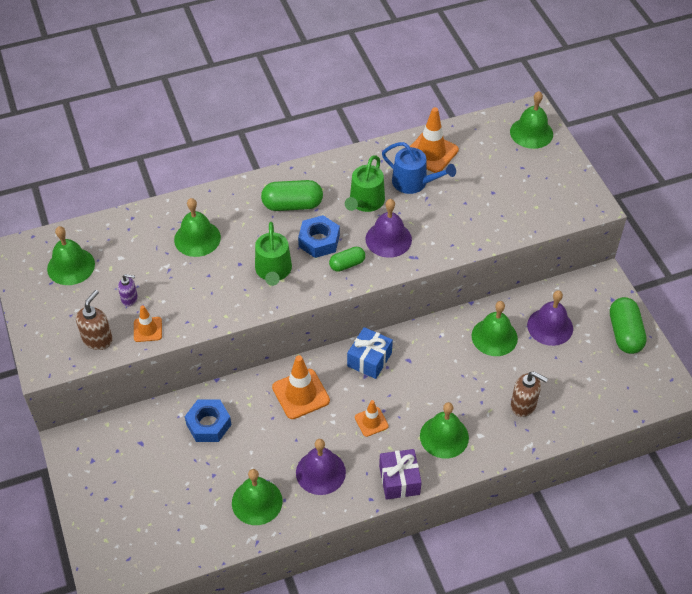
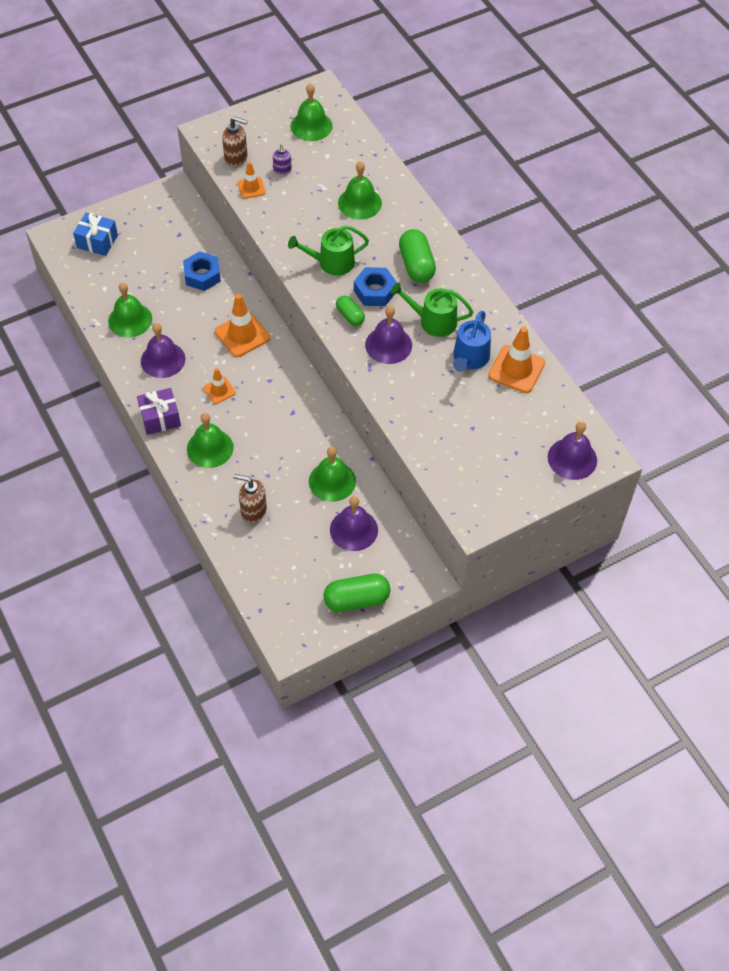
camera: 80 degrees right, 5 degrees up
blue gift [347,327,393,379] -> blue gift moved to [73,213,118,256]
green bell [510,91,553,149] -> purple bell [548,421,597,480]
brown soap dispenser [511,372,548,417] -> brown soap dispenser turned 90 degrees clockwise [233,474,267,523]

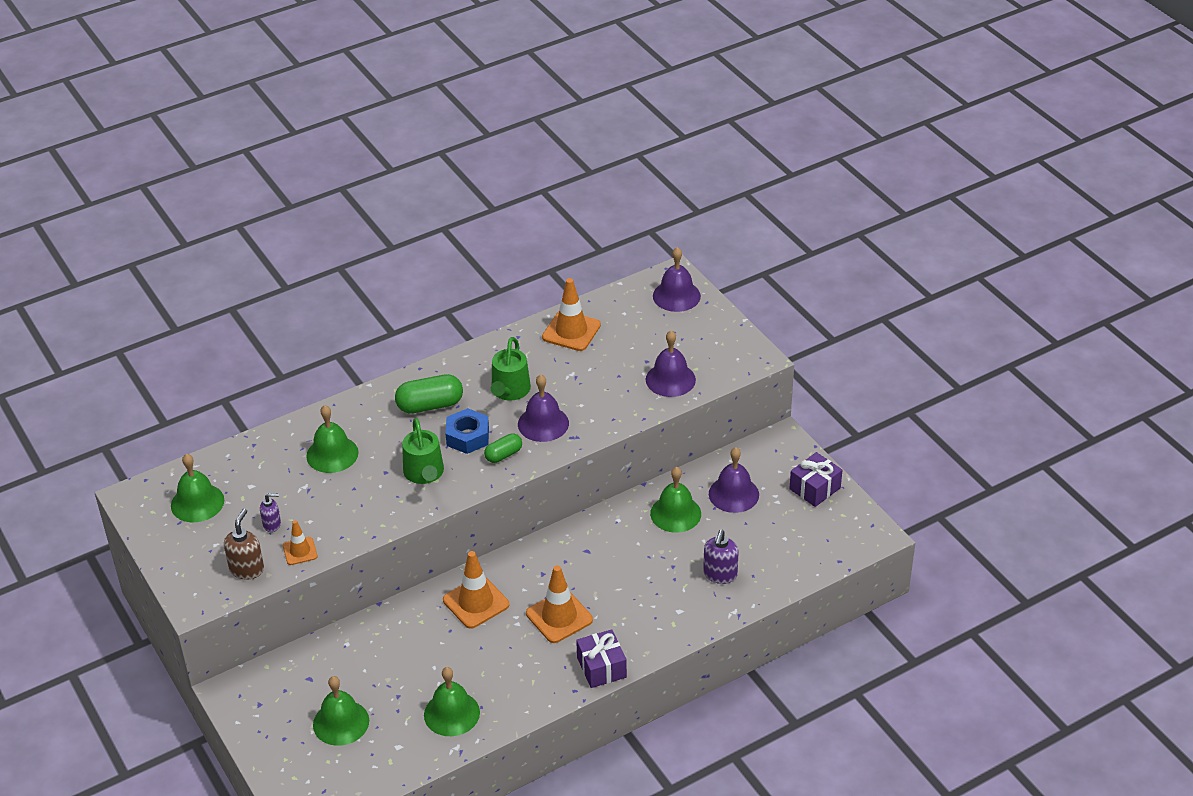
camera: 90 degrees left, 15 degrees down
blue gift [73,213,118,256] -> none
purple bell [141,323,185,378] -> purple bell moved to [646,331,696,397]
blue nut [183,251,221,291] -> none
green bell [187,413,233,468] -> green bell moved to [313,676,369,746]
orange traffic cone [203,368,236,404] -> orange traffic cone [526,565,593,643], size x1.73
brown soap dispenser [233,474,267,523] -> purple soap dispenser [703,530,739,584]
green capsule [324,574,391,612] -> purple gift [789,452,842,507]
blue watering can [453,311,491,372] -> none

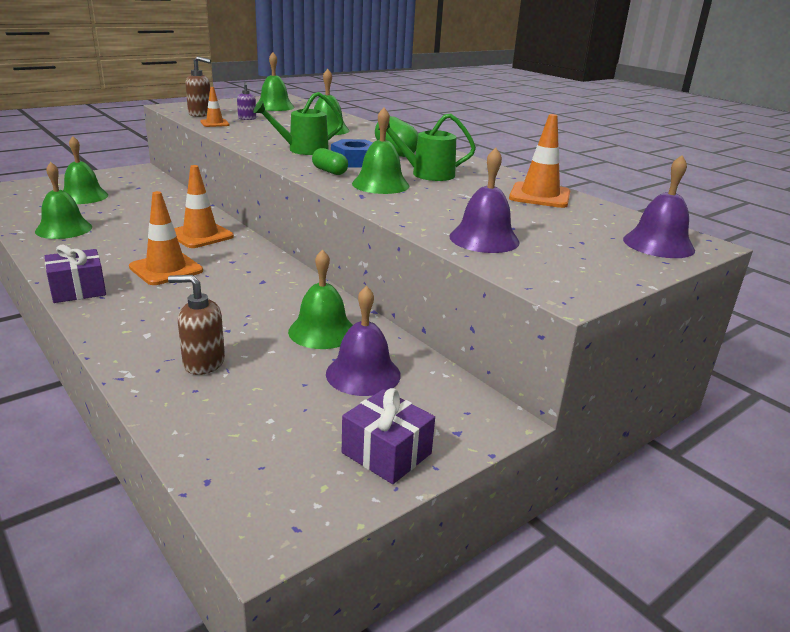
camera: 80 degrees right, 15 degrees down
purple bell [518,375,569,442] -> green bell [352,107,409,194]
purple soap dispenser [703,530,739,584] -> brown soap dispenser [168,275,225,375]

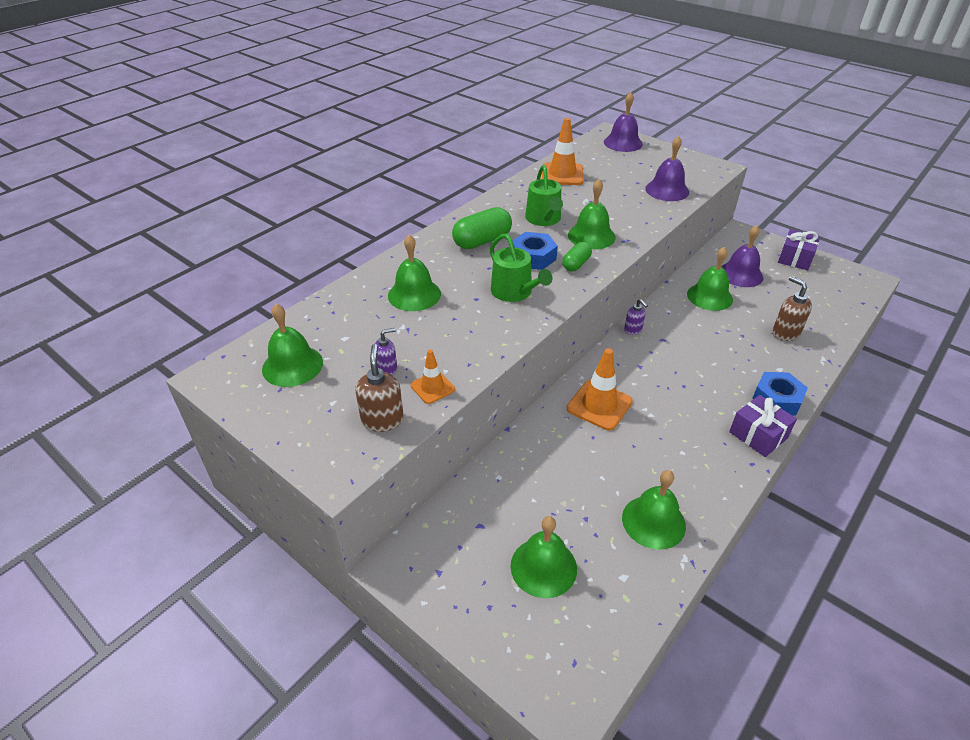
camera: 100 degrees left, 15 degrees up
orange traffic cone [129,191,203,285] -> none
brown soap dispenser [168,275,225,375] -> brown soap dispenser turned 150 degrees clockwise [772,276,812,341]
none -> purple soap dispenser [624,299,648,335]
none -> blue nut [752,372,808,416]

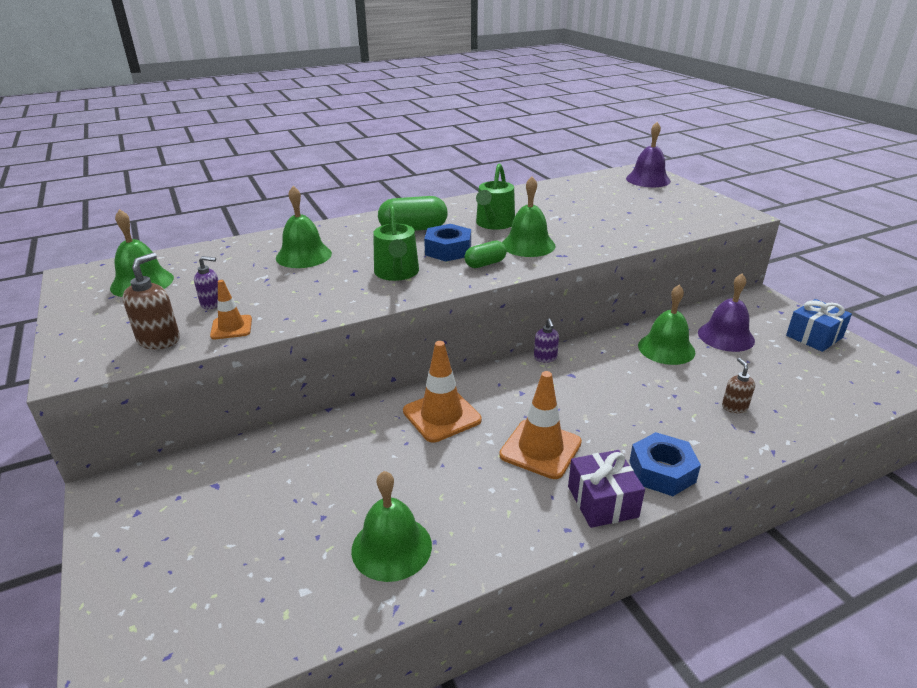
camera: 25 degrees right, 10 degrees down
green bell [511,516,577,598] -> none
orange traffic cone [542,118,583,185] -> orange traffic cone moved to [499,371,582,479]
purple bell [645,136,689,201] -> none
brown soap dispenser [772,276,812,341] -> brown soap dispenser [722,358,755,413], size x0.64
purple gift [778,229,820,270] -> blue gift [786,299,852,352]

